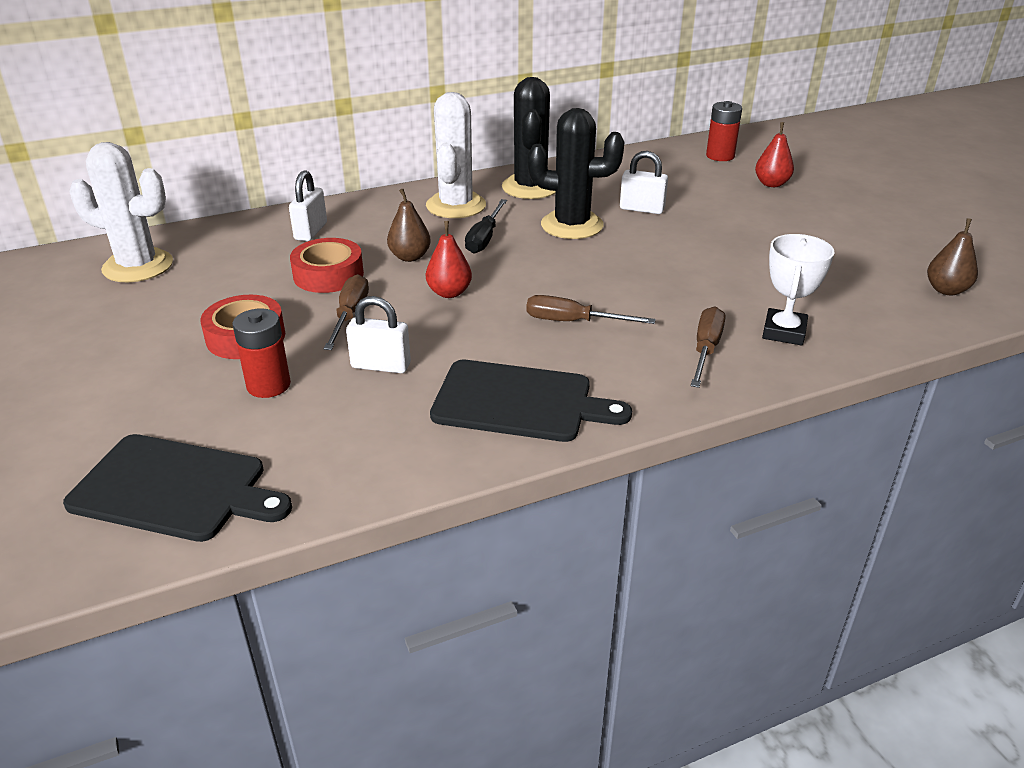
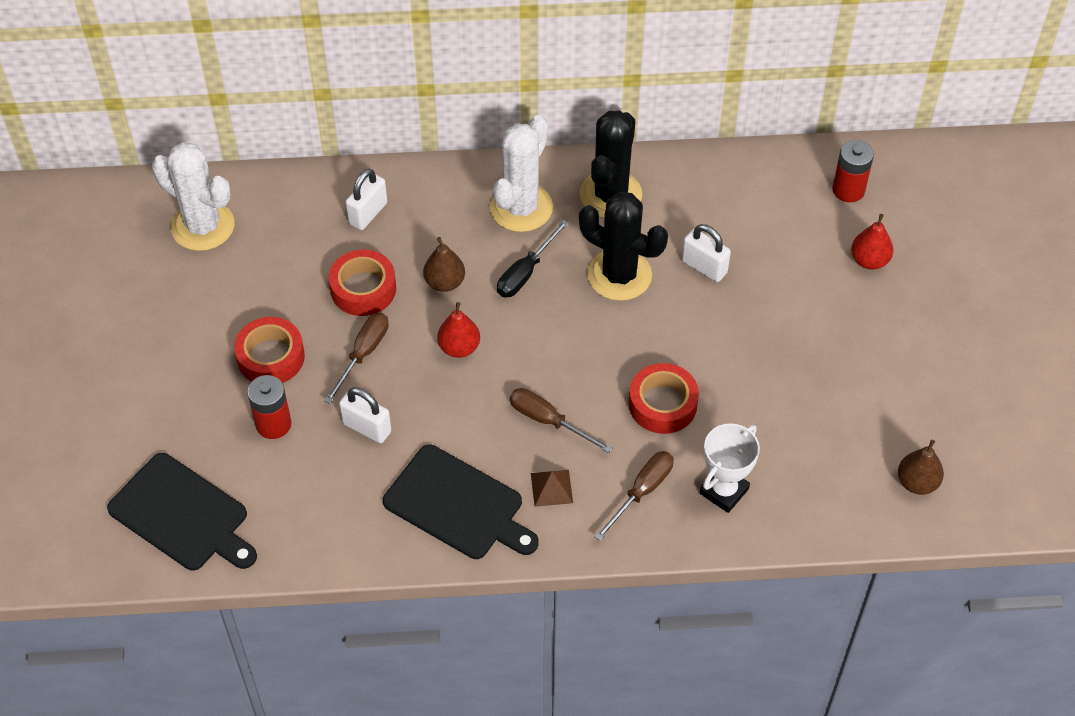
camera: 20 degrees right, 20 degrees up
none -> brown pyramid [531,470,573,507]
none -> red tape [629,363,699,434]

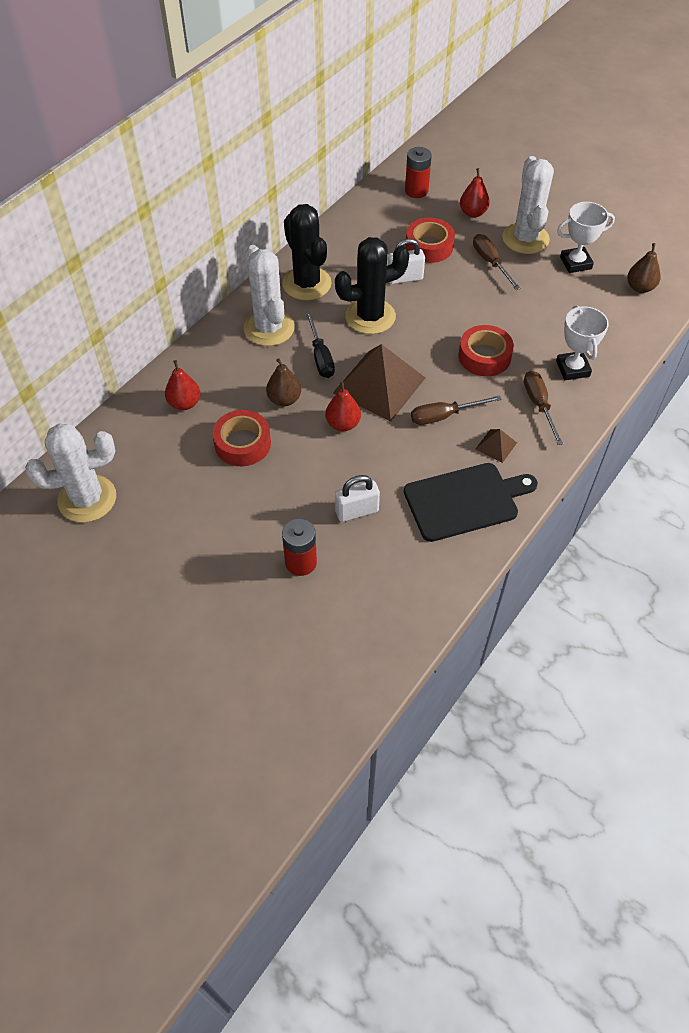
camera: 50 degrees left, 0 degrees up
black cutting board [107,453,257,571] -> none
red tape [234,317,305,383] -> red tape moved to [405,218,455,263]
brown screwdriver [324,313,389,404] -> brown screwdriver moved to [473,234,520,290]
white padlock [346,169,387,230] -> red pear [165,360,200,410]
none -> brown pyramid [333,344,425,421]
none -> white cactus [502,156,554,254]
none -> white trophy [557,202,615,273]

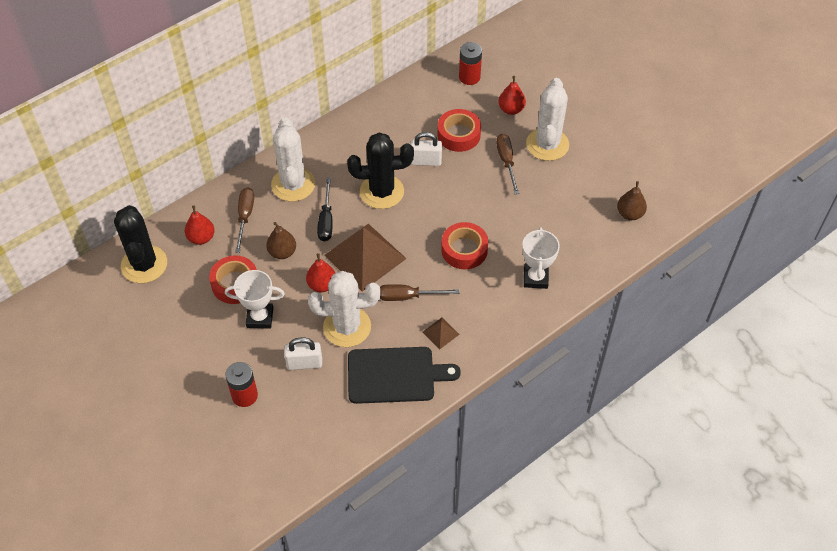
camera: 15 degrees right, 0 degrees up
white cactus [25,423,116,523] -> white cactus moved to [308,271,380,347]
black cactus [282,204,332,300] -> black cactus moved to [114,205,167,283]
brown screwdriver [524,371,563,445] -> brown screwdriver moved to [235,187,254,253]
white trophy [557,202,615,273] -> white trophy moved to [225,270,285,329]

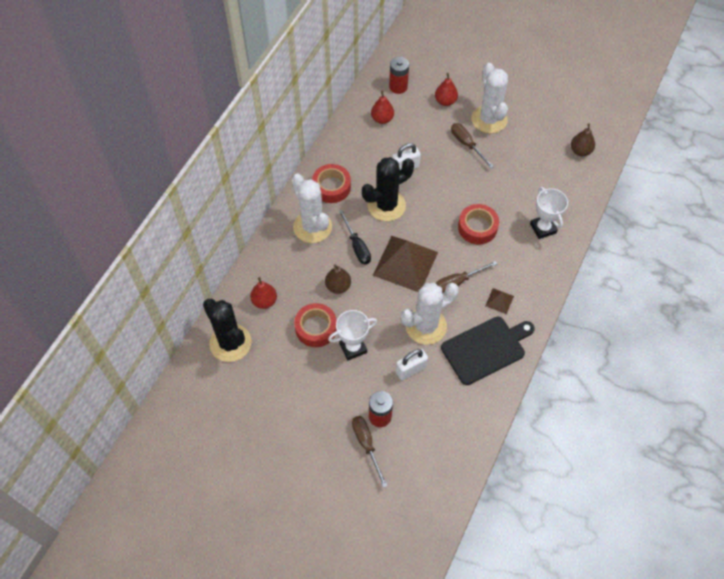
camera: 25 degrees left, 5 degrees up
brown screwdriver [235,187,254,253] -> brown screwdriver moved to [352,416,387,488]
red pear [306,253,335,292] -> red pear moved to [371,91,394,124]
red tape [438,109,481,152] -> red tape moved to [312,164,351,203]

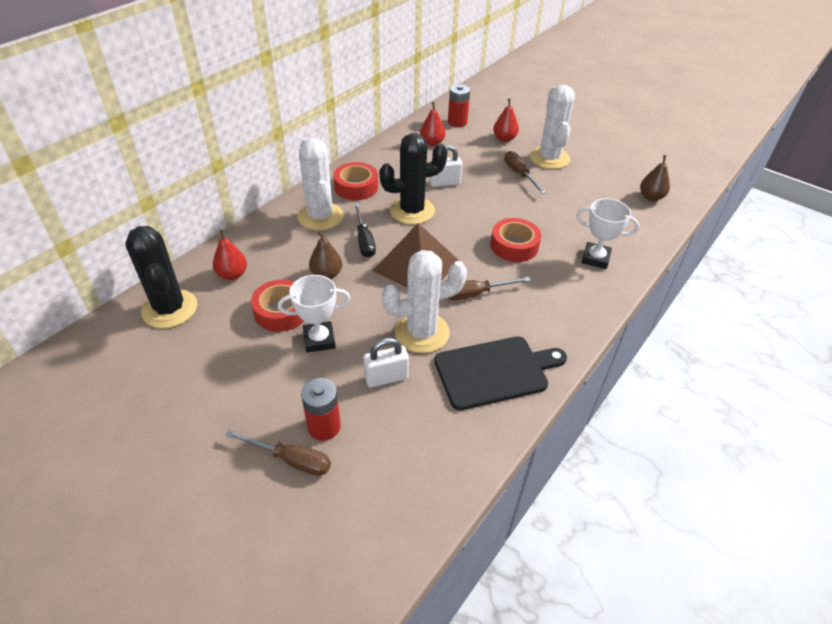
camera: 10 degrees right, 15 degrees down
brown screwdriver [352,416,387,488] -> brown screwdriver turned 120 degrees clockwise [225,430,331,476]
brown pyramid [485,288,514,314] -> none
white trophy [530,187,568,239] -> white trophy turned 60 degrees counterclockwise [576,198,640,269]

